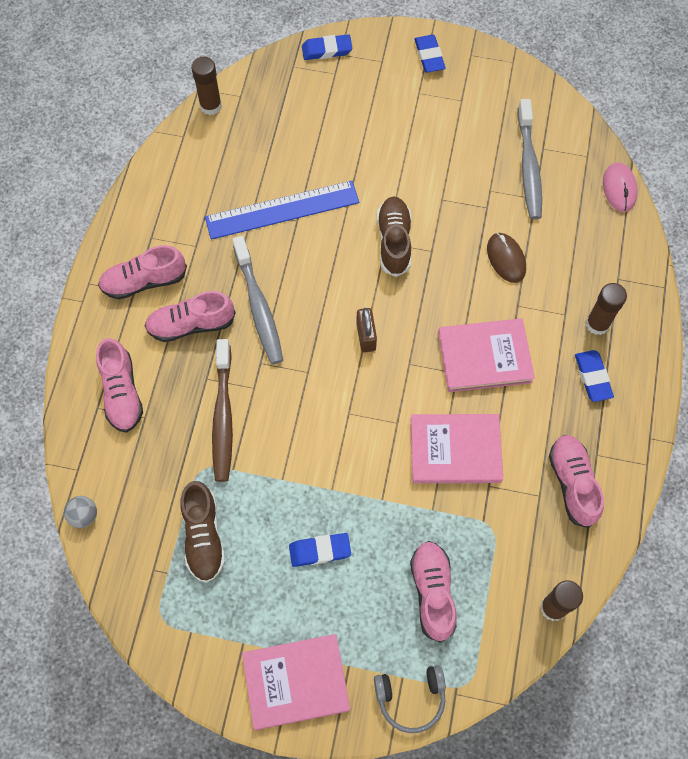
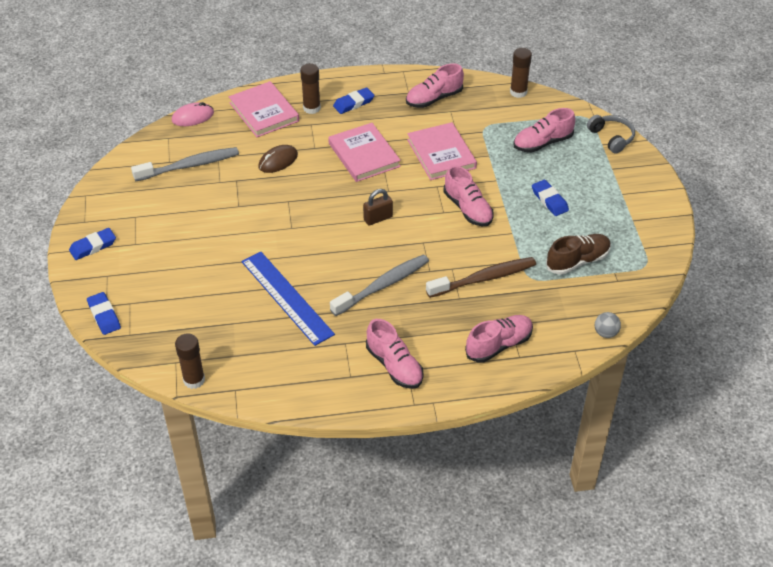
camera: 110 degrees left, 20 degrees down
pink shoe [145,291,235,342] -> pink shoe moved to [444,165,494,226]
pink book [242,634,350,730] -> pink book moved to [229,81,299,137]
brown shoe [377,196,411,277] -> none

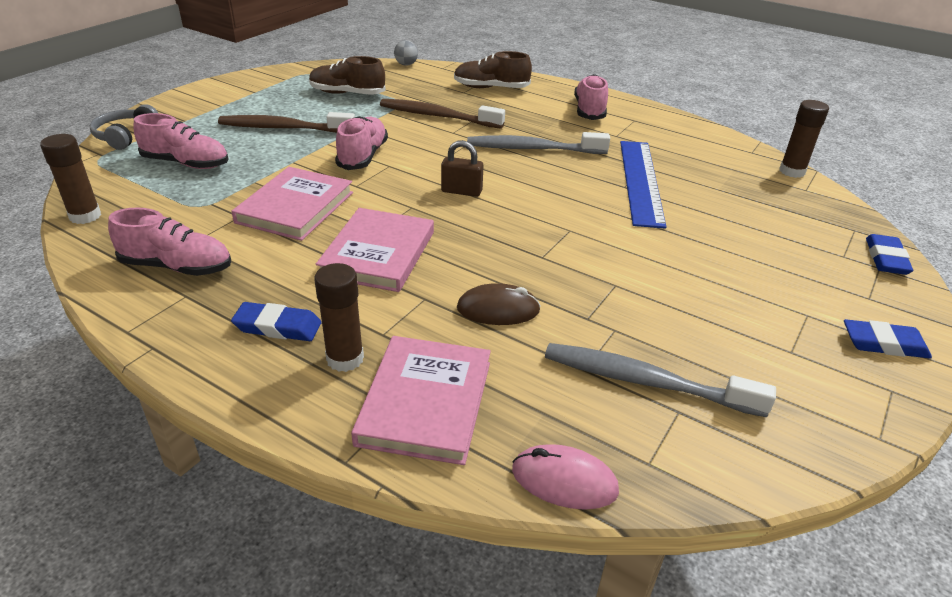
camera: 140 degrees left, 10 degrees down
pink shoe [465,315,533,363] -> brown shoe [454,51,532,88]
blue eraser [532,180,569,216] -> brown toothbrush [218,112,355,133]

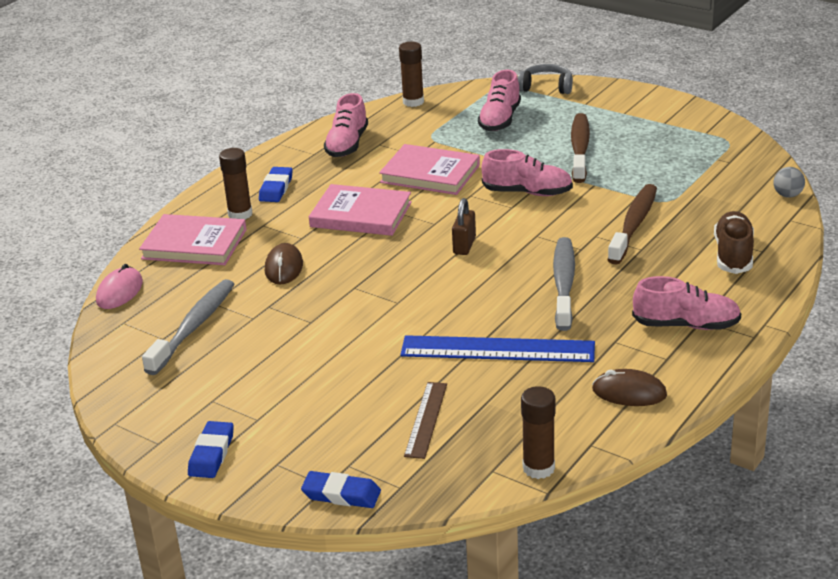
camera: 95 degrees right, 5 degrees down
brown shoe [309,56,386,95] -> none
none -> brown ruler [404,382,447,459]
none -> brown mouse [592,369,667,406]

